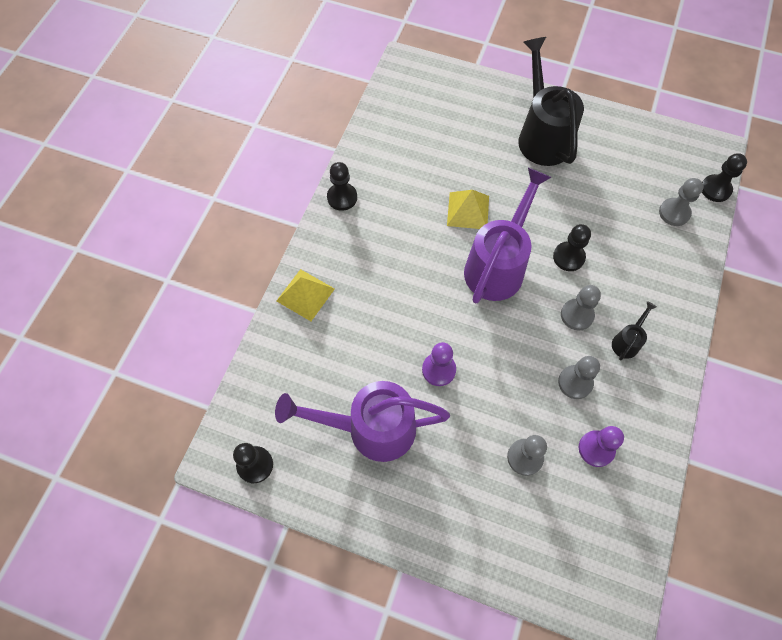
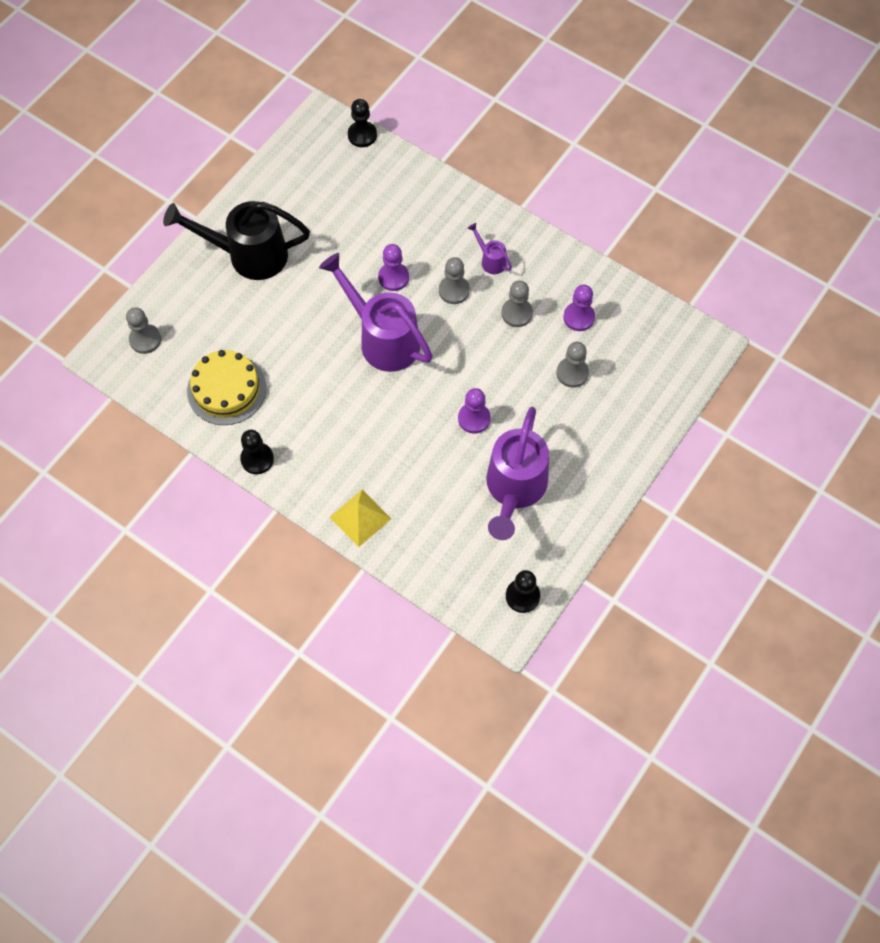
camera: 75 degrees left, 0 degrees up
yellow pyramid [447,190,489,229] -> none
black pawn [553,224,591,271] -> purple pawn [378,244,409,291]
black watering can [612,301,657,360] -> purple watering can [468,223,512,274]
grey pawn [659,178,703,226] -> grey pawn moved to [126,307,161,354]
none -> yellow cake [187,350,266,425]

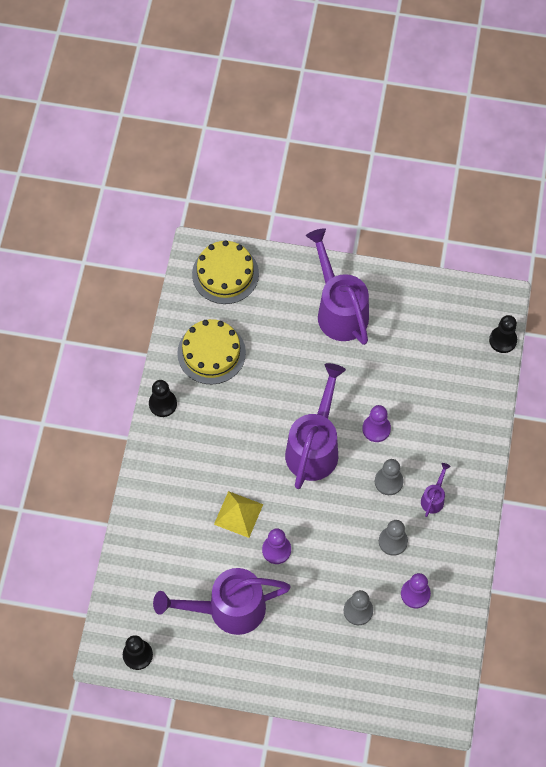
camera: 65 degrees right, 0 degrees up
grey pawn [126,307,161,354] -> yellow cake [192,240,259,304]
black watering can [163,201,310,280] -> purple watering can [306,228,369,345]
yellow pyramid [330,490,391,547] -> yellow pyramid moved to [214,491,263,538]

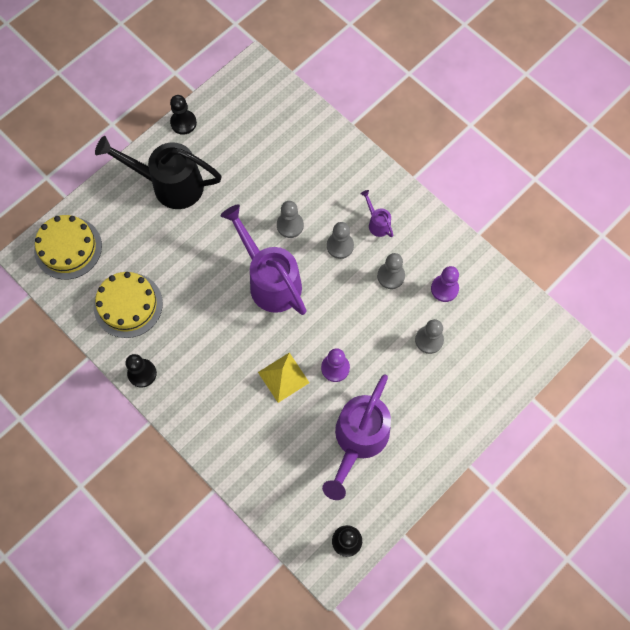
camera: 55 degrees left, 5 degrees up
purple watering can [306,228,369,345] -> black watering can [95,136,222,209]
purple pawn [362,405,391,442] -> grey pawn [277,201,304,238]
black pawn [489,315,517,353] -> black pawn moved to [170,95,197,135]

